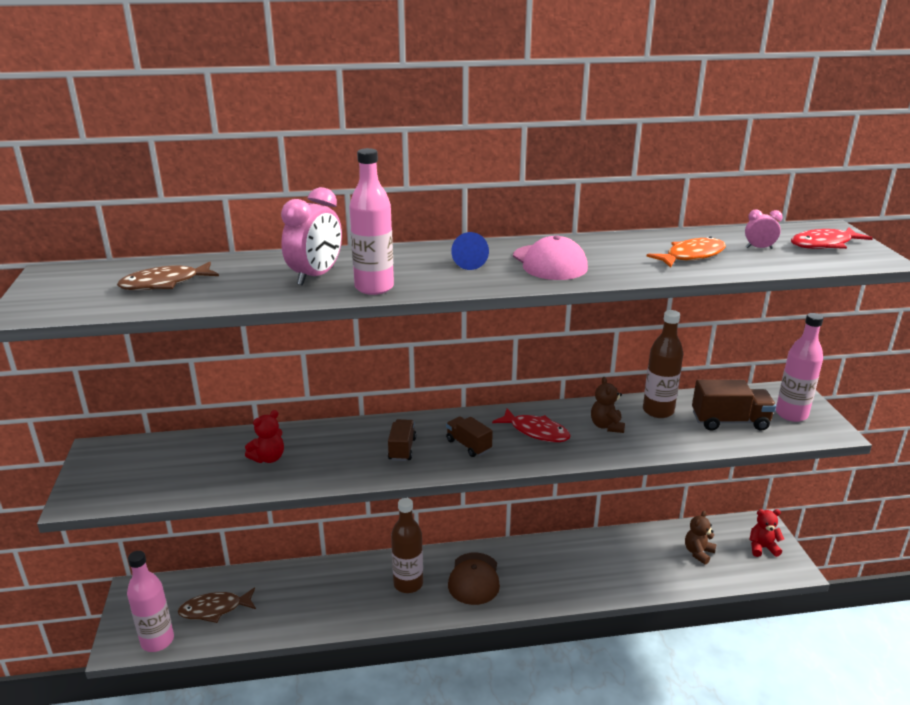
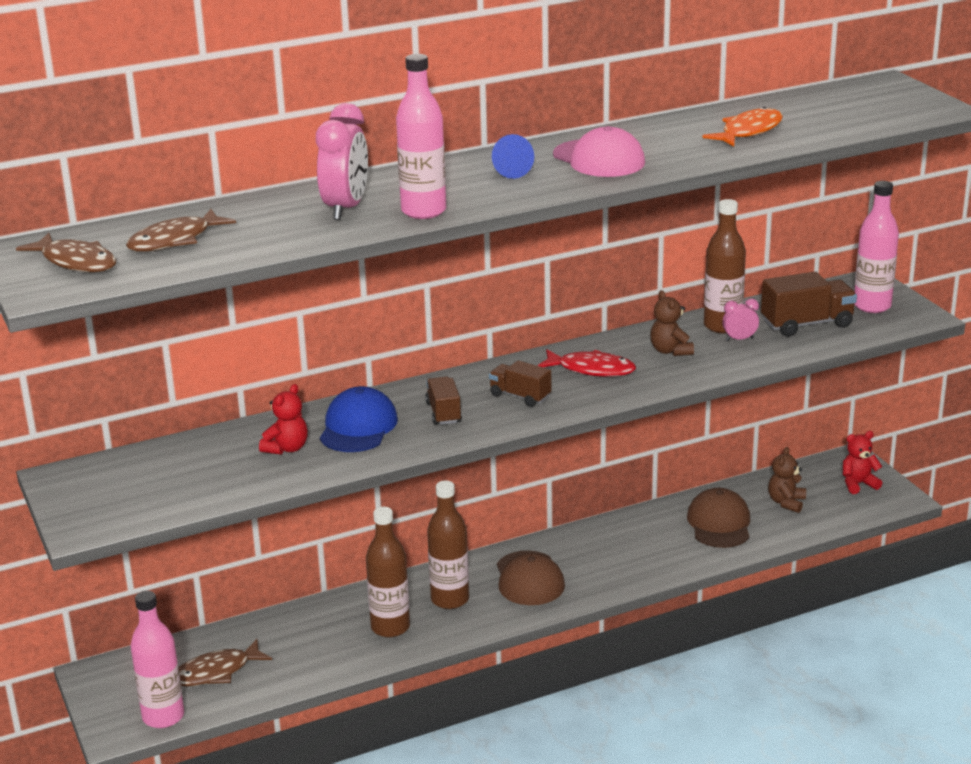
camera: 15 degrees left, 0 degrees up
pink clock [745,210,783,249] -> pink clock moved to [722,299,759,341]
red fish [791,227,873,249] -> none
none -> brown fish [16,233,116,272]
none -> blue cap [320,386,398,452]
none -> brown bottle [366,507,410,637]
none -> brown cap [687,488,750,548]

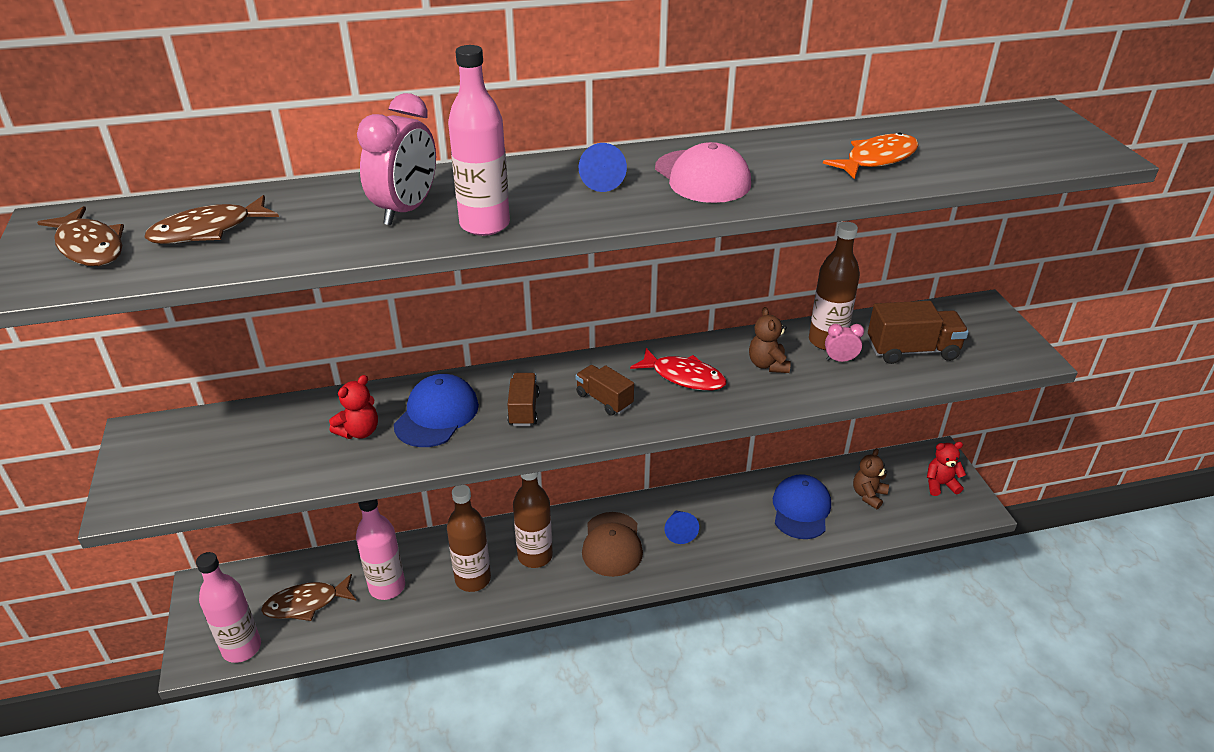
camera: 10 degrees right, 10 degrees up
brown cap [687,488,750,548] -> blue cap [773,474,831,539]
pink bottle [854,181,899,313] -> pink bottle moved to [356,499,405,600]
none -> blue cone [665,511,699,544]

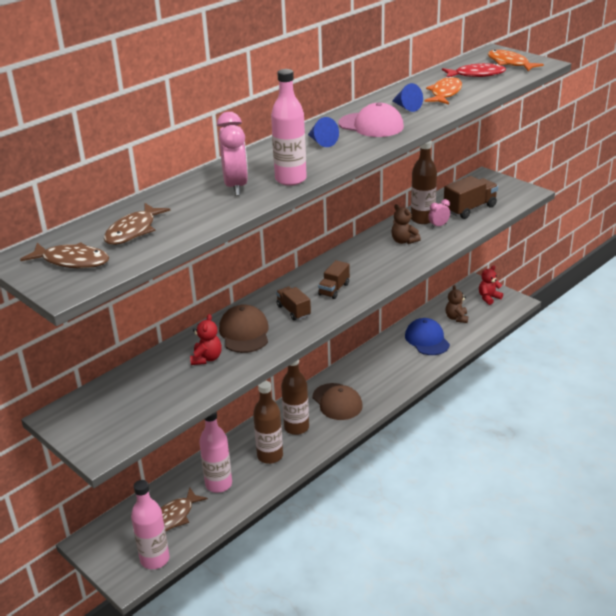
camera: 30 degrees left, 5 degrees down
blue cap [394,374,479,447] -> brown cap [219,304,269,353]
brown truck [575,365,634,416] -> brown truck turned 75 degrees counterclockwise [318,260,350,299]
red fish [630,348,727,391] -> red fish moved to [442,63,506,77]
blue cone [665,511,699,544] -> blue cone moved to [392,83,423,112]
none -> orange fish [488,50,544,71]

